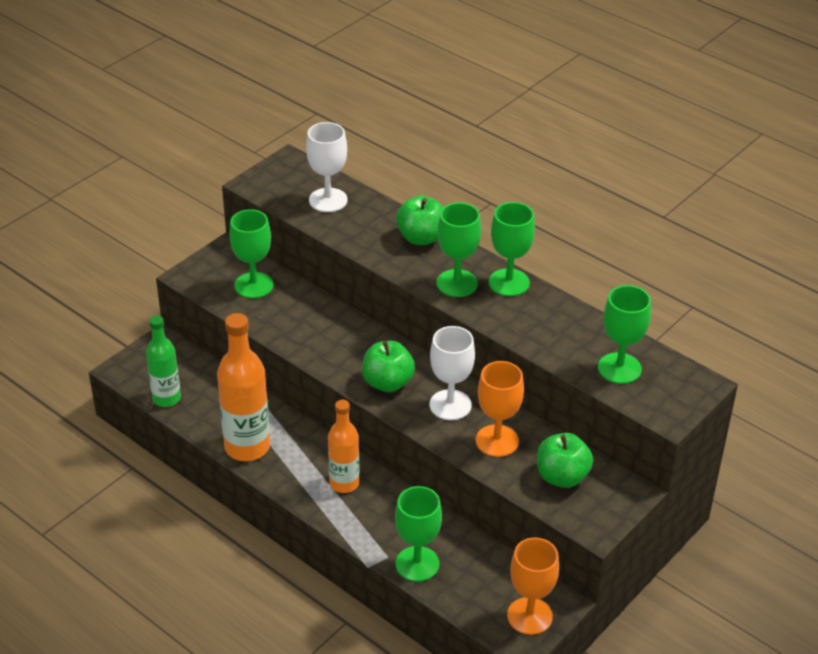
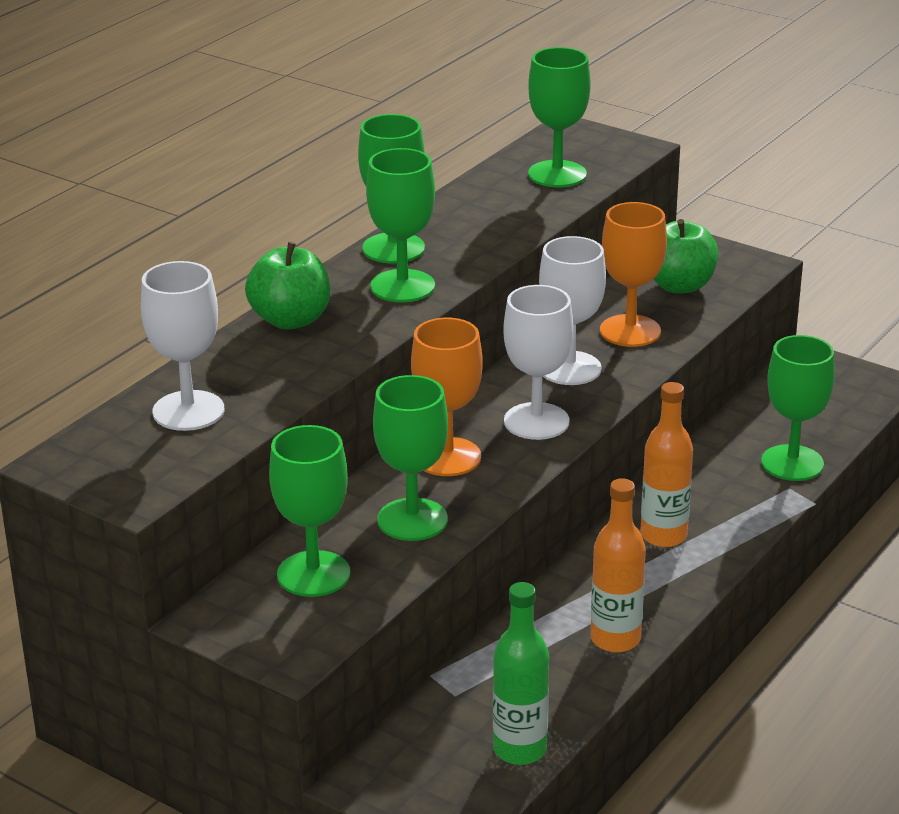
camera: 95 degrees left, 10 degrees down
orange bottle [217,313,270,461] -> orange bottle [591,478,646,652], size x0.64
green apple [362,341,415,392] -> white goblet [503,285,573,440]
orange goblet [507,537,559,635] -> orange goblet moved to [411,318,483,476]
none -> green goblet [373,375,448,541]

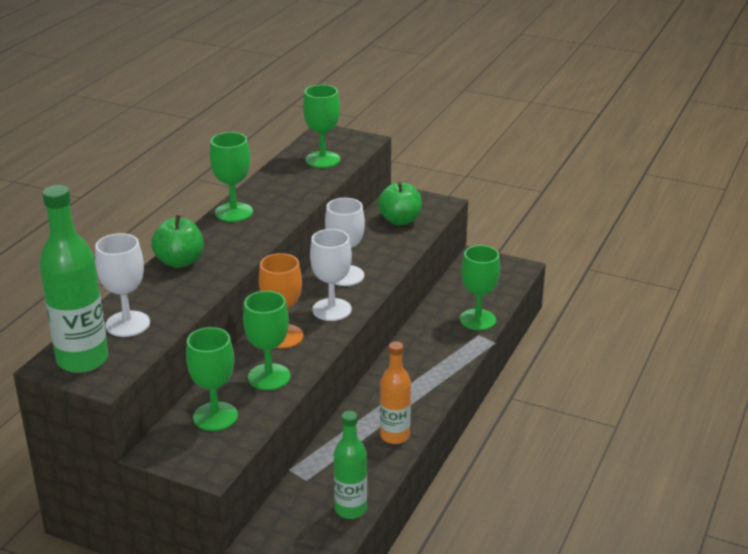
camera: 10 degrees left, 0 degrees up
green goblet [366,148,435,302] -> none
orange goblet [600,202,667,347] -> none
orange bottle [640,382,693,547] -> none
none -> green bottle [39,185,108,373]

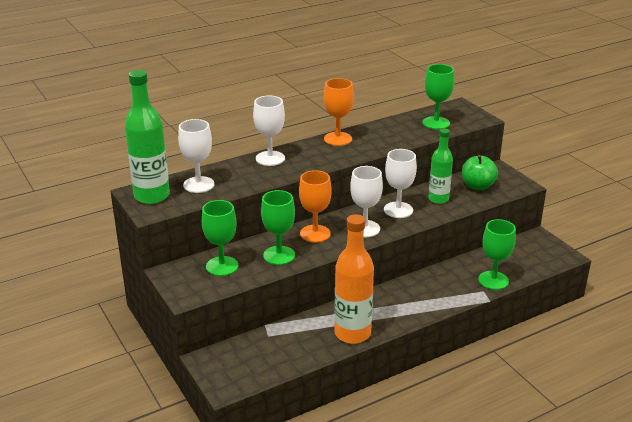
camera: 35 degrees right, 0 degrees up
green apple [151,215,204,268] -> white goblet [253,96,285,166]
green goblet [210,132,253,222] -> orange goblet [324,78,354,146]
green bottle [334,411,367,519] -> green bottle moved to [429,129,453,204]
orange bottle [380,342,411,444] -> orange bottle [334,214,374,344], size x1.56

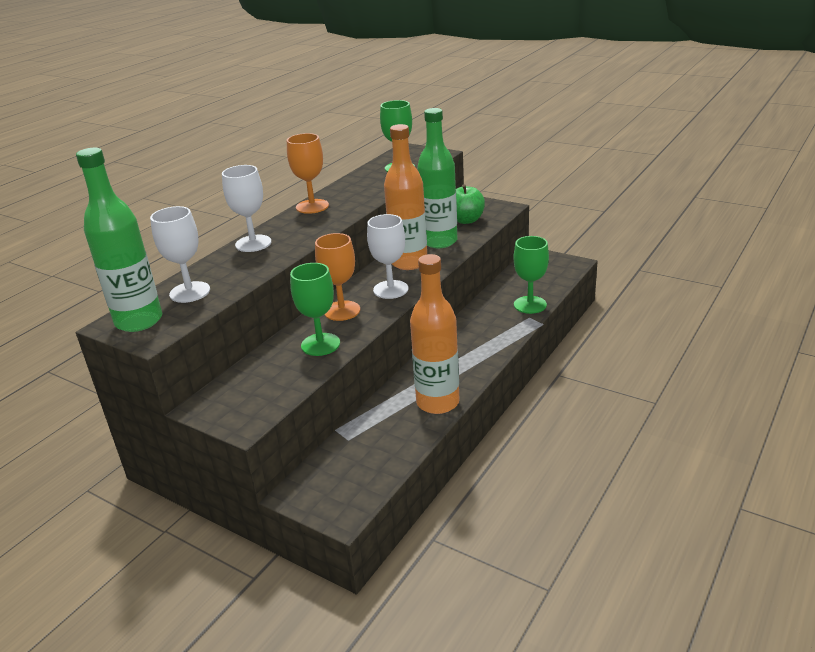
camera: 25 degrees left, 0 degrees up
green goblet [202,200,238,276] -> none
white goblet [384,149,417,218] -> orange bottle [384,124,427,270]
green bottle [429,129,453,204] -> green bottle [417,108,457,248], size x1.56

